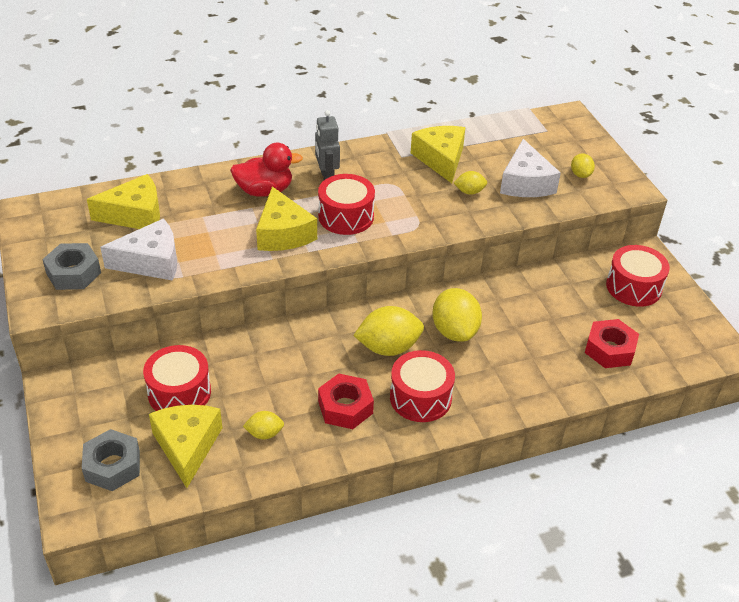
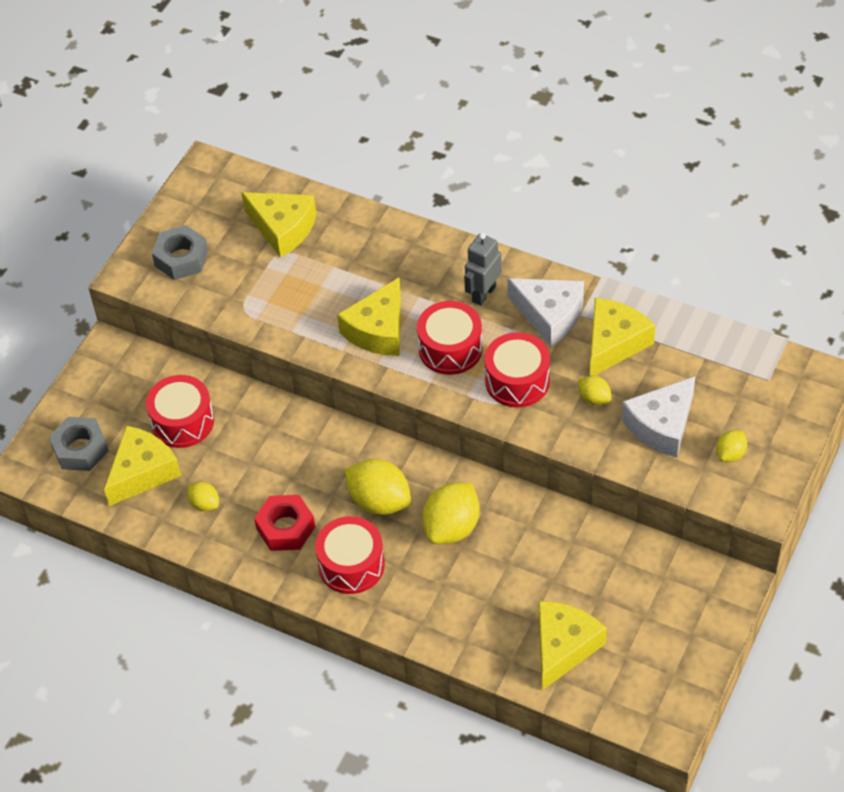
camera: 50 degrees right, 10 degrees up
white cheese [100,218,177,281] -> white cheese moved to [507,278,584,346]
red duck [230,143,303,197] -> none
red nut [585,319,639,368] -> yellow cheese [539,601,607,690]
red drum [606,245,670,307] -> red drum moved to [484,332,550,407]

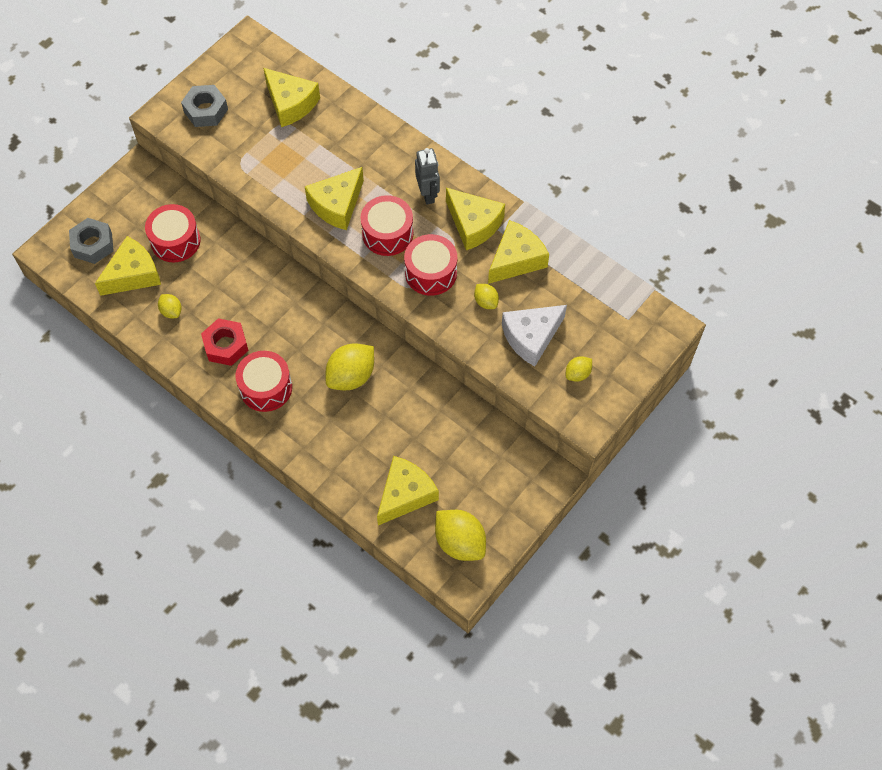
camera: 10 degrees right, 10 degrees up
yellow lemon [344,459,411,515] -> yellow lemon moved to [435,510,486,561]
grey robot [464,233,502,306] -> grey robot turned 120 degrees clockwise [415,148,440,204]
white cheese [507,278,584,346] -> yellow cheese [446,188,505,250]

